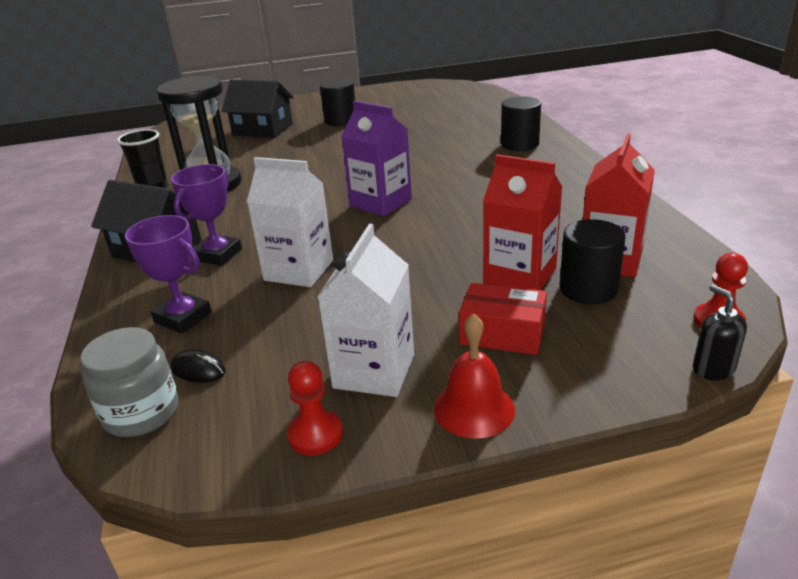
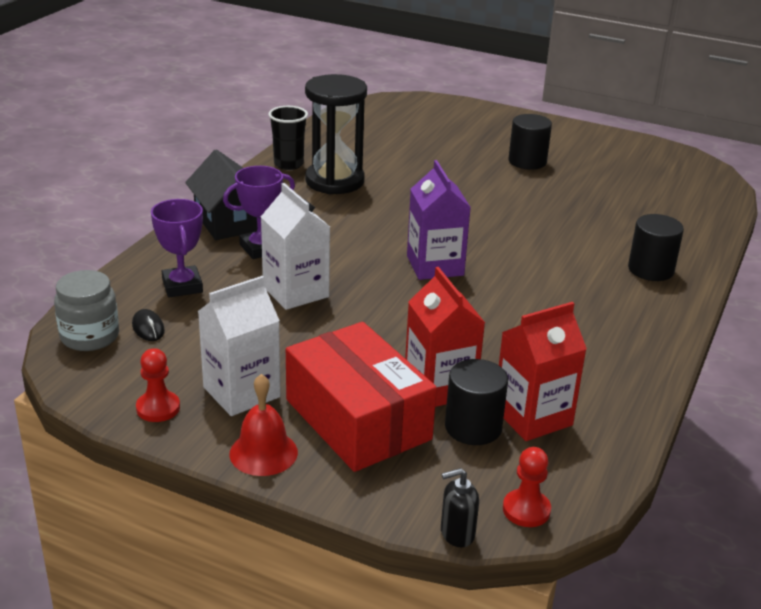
camera: 35 degrees right, 0 degrees up
black house [222,79,294,138] -> none
red box [459,283,547,355] -> red box [286,322,437,472], size x1.83
black soap dispenser [693,285,747,380] -> black soap dispenser turned 120 degrees counterclockwise [441,468,479,547]

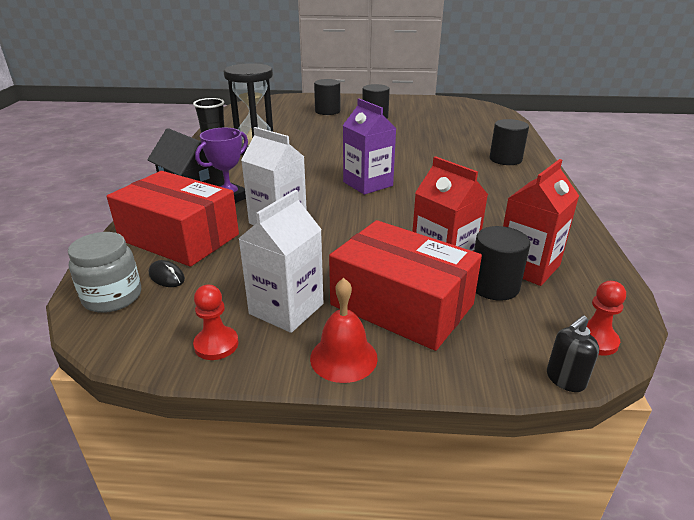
camera: 20 degrees left, 0 degrees up
purple trophy [151,199,203,297] -> red box [107,171,239,267]
none -> black cylinder [314,79,340,115]

